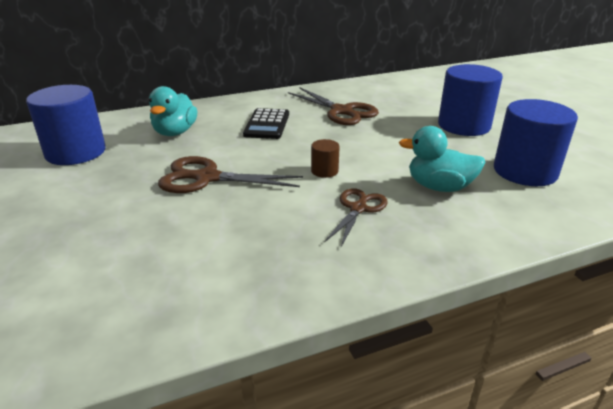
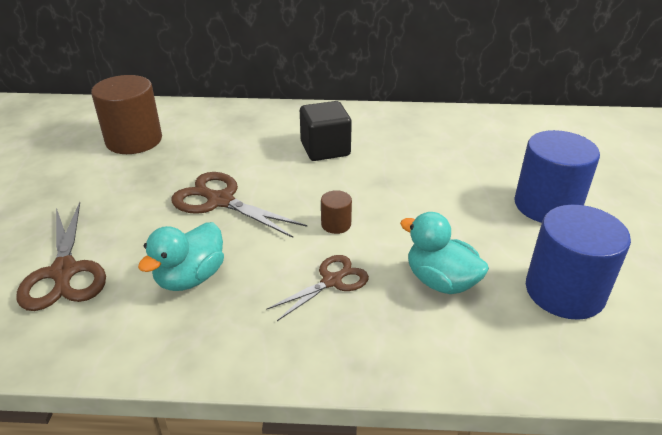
camera: 25 degrees right, 5 degrees up
blue cylinder [26,85,106,165] -> brown cylinder [91,75,162,154]
turquoise duck [149,86,197,136] -> turquoise duck moved to [138,222,224,291]
black calculator [243,108,289,139] -> black cube [300,101,352,161]
brown scissors [288,88,379,125] -> brown scissors moved to [17,202,106,311]

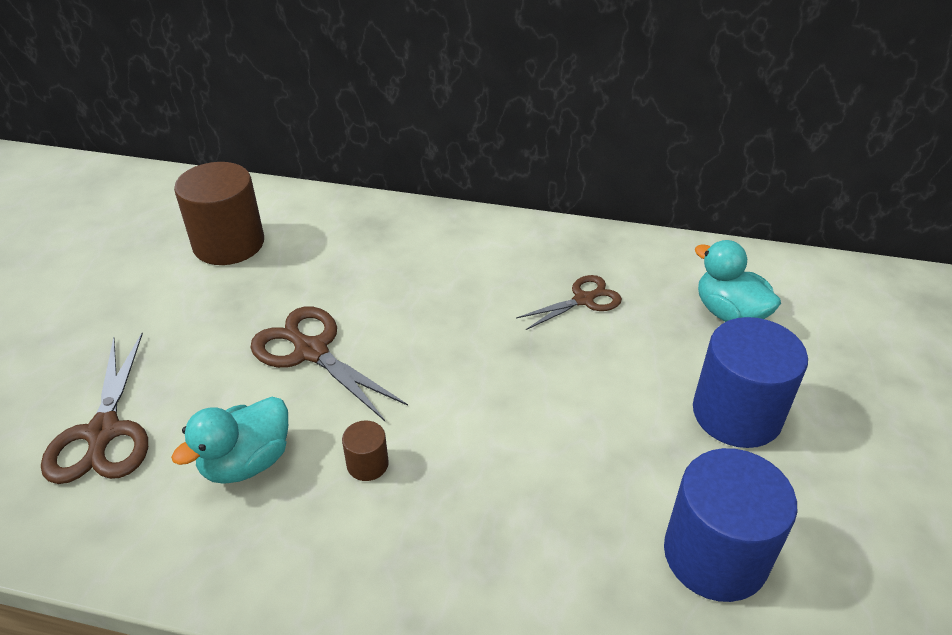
camera: 10 degrees right, 5 degrees up
brown scissors [266,255,369,321] -> brown scissors moved to [516,275,622,330]
black cube [300,101,352,161] -> none
brown cylinder [321,190,352,234] -> brown cylinder moved to [342,420,389,481]
turquoise duck [400,212,489,294] -> turquoise duck moved to [695,240,781,322]

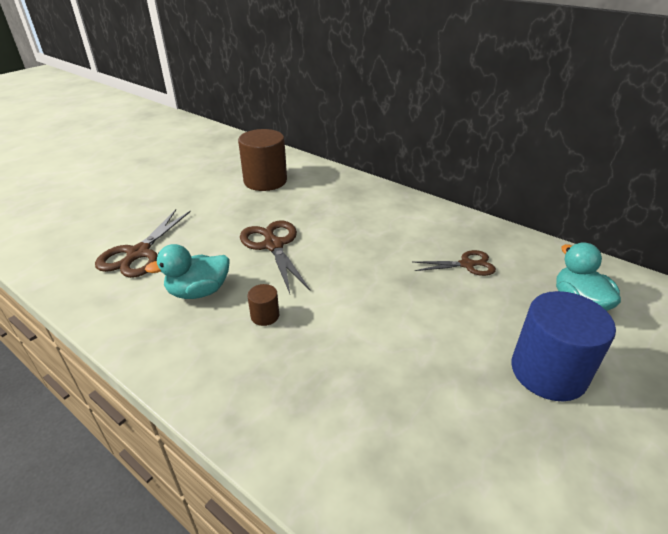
camera: 25 degrees right, 5 degrees down
blue cylinder [664,448,797,602] -> none

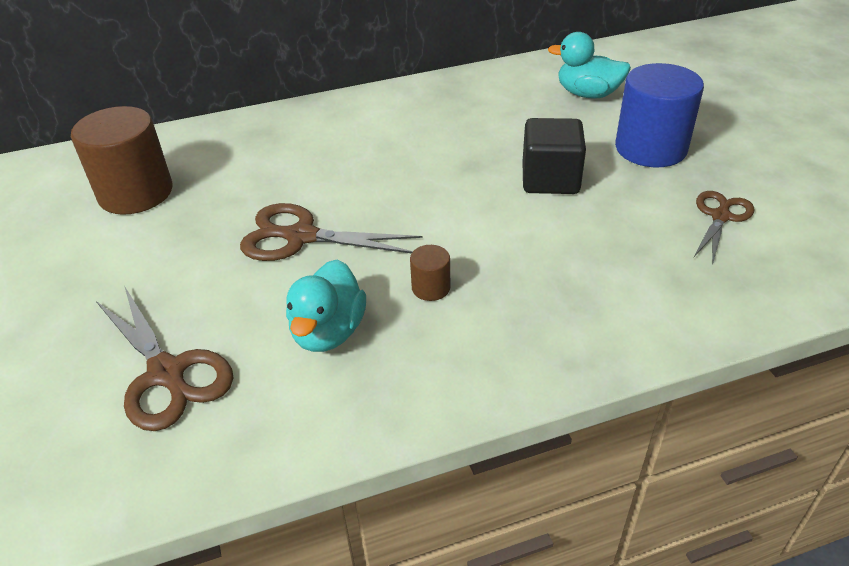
camera: 55 degrees left, 5 degrees up
brown scissors [413,250,496,276] -> brown scissors moved to [693,191,754,262]
none -> black cube [522,118,586,194]

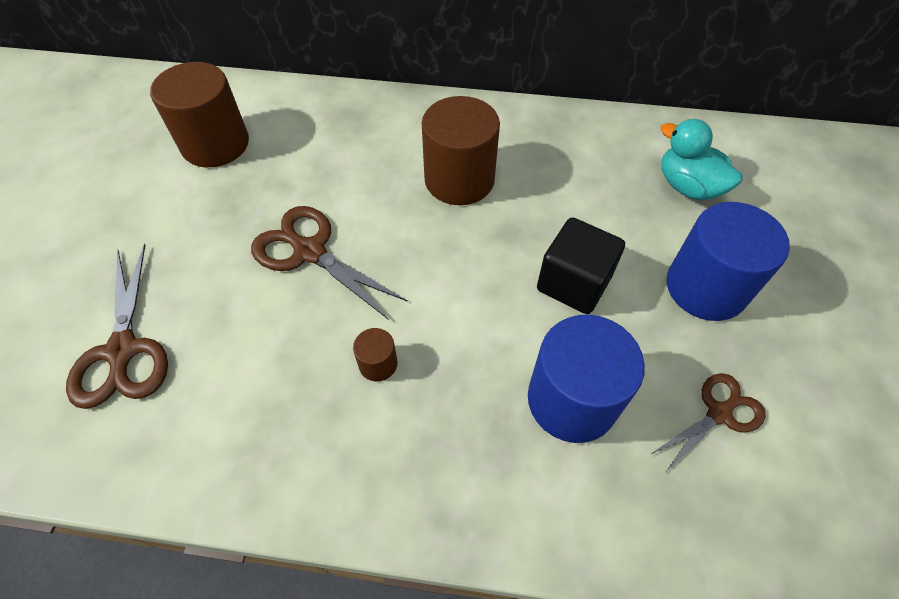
camera: 25 degrees right, 15 degrees up
turquoise duck [286,259,366,352] -> none
none -> brown cylinder [422,96,500,205]
none -> blue cylinder [528,315,645,443]

